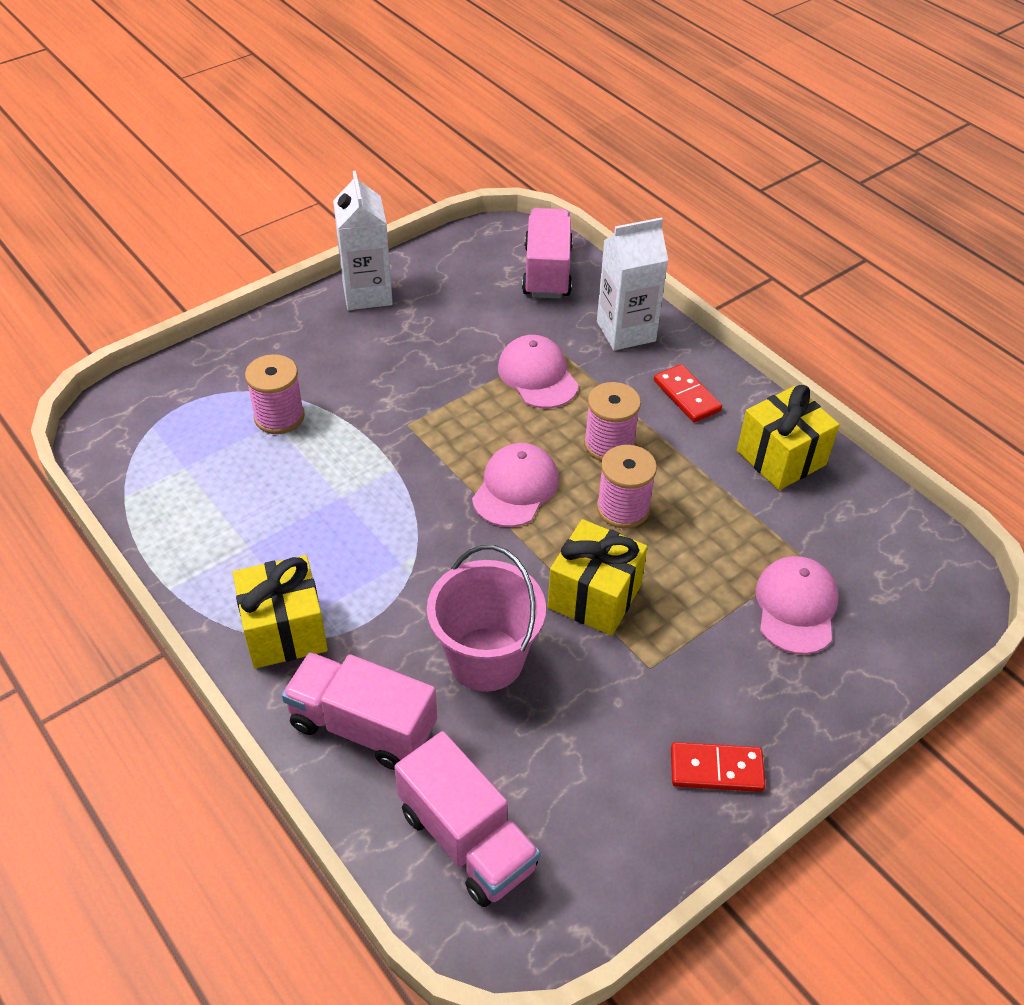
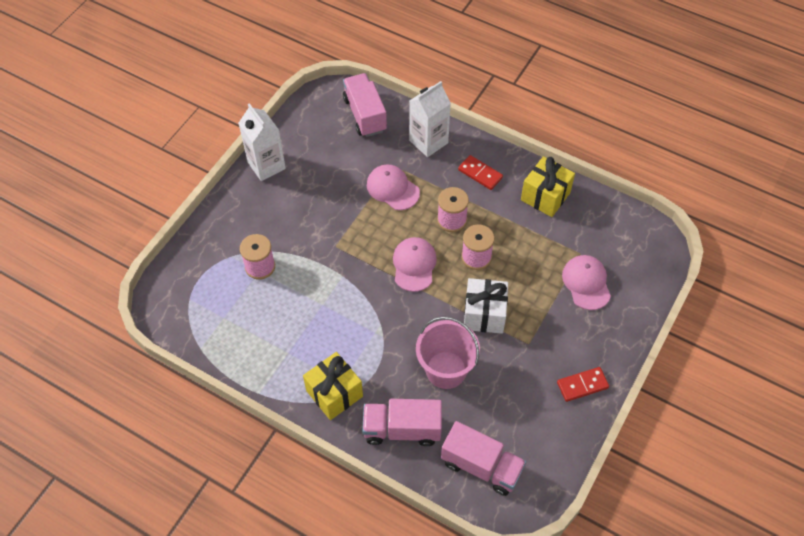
camera: 20 degrees left, 10 degrees up
yellow gift [548,519,647,636] -> white gift [464,278,508,334]

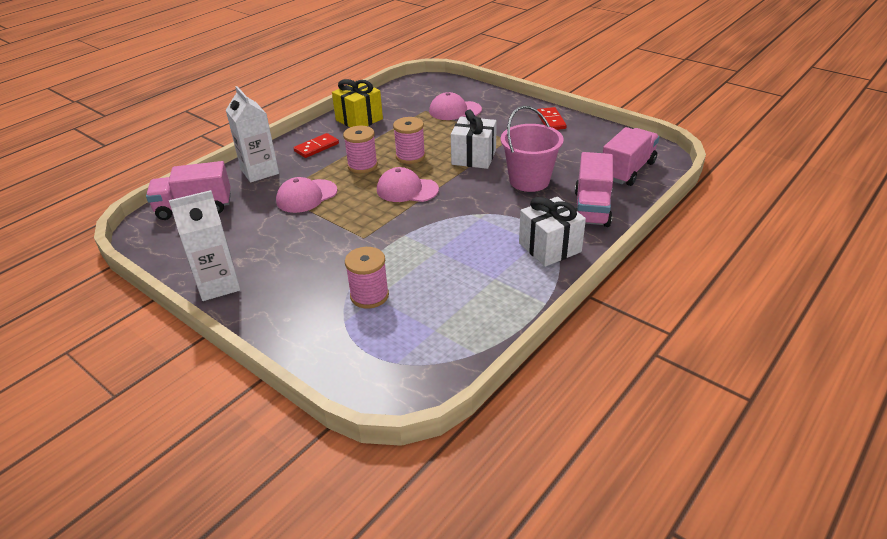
camera: 80 degrees left, 20 degrees down
yellow gift [303,352,363,420] -> white gift [519,197,586,267]

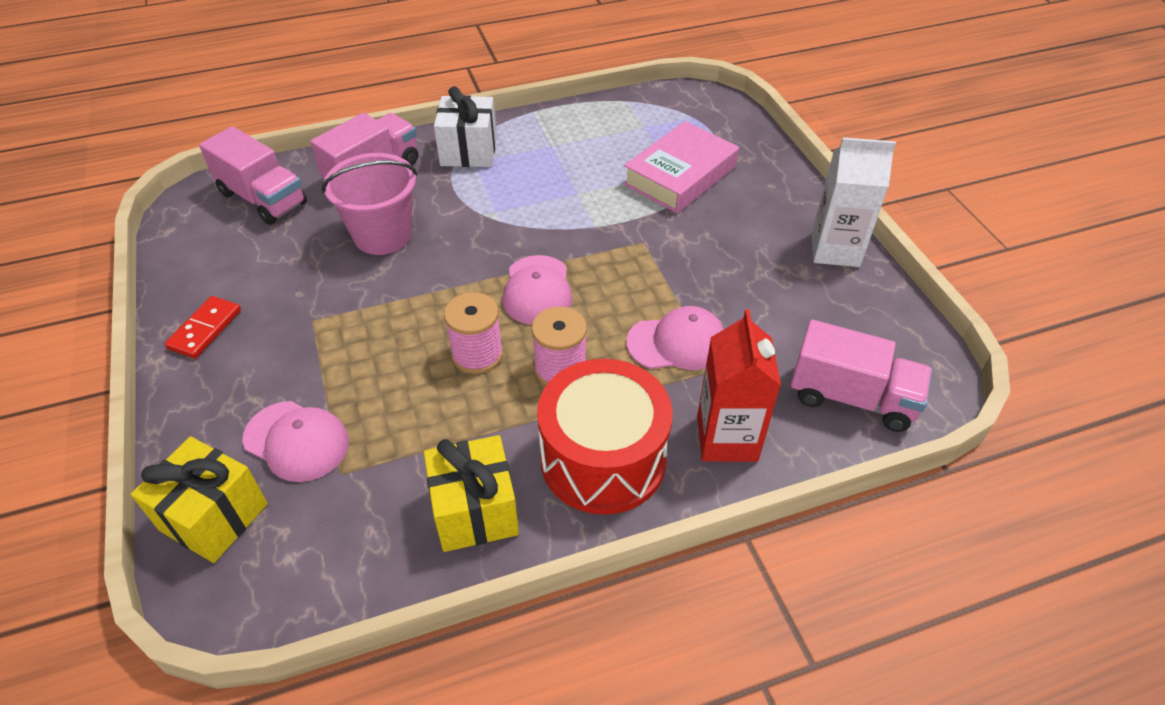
camera: 150 degrees left, 10 degrees up
white carton [226,86,279,182] -> red carton [697,309,781,462]
red domino [294,133,339,158] -> red drum [537,359,673,515]
pink spool [345,247,389,309] -> pink book [623,121,739,213]
pink cap [377,167,439,202] -> pink cap turned 45 degrees clockwise [502,255,573,325]
white gift [451,110,497,169] -> none
pink truck [603,127,659,186] -> pink truck turned 120 degrees counterclockwise [199,126,307,225]
none -> yellow gift [131,436,268,563]

